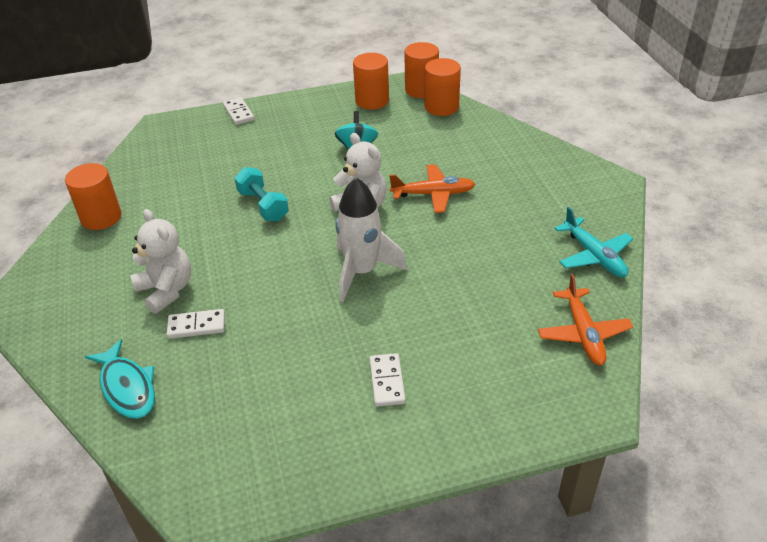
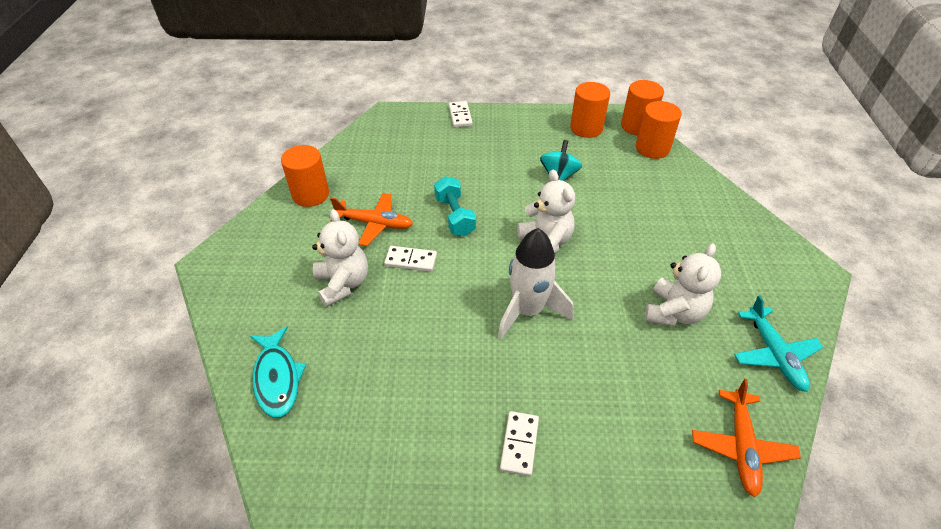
camera: 15 degrees right, 5 degrees up
white domino [167,309,225,339] -> white domino moved to [384,246,437,272]
orange plane [389,164,475,213] -> orange plane moved to [330,193,413,246]
none -> white teddy bear [645,243,721,327]

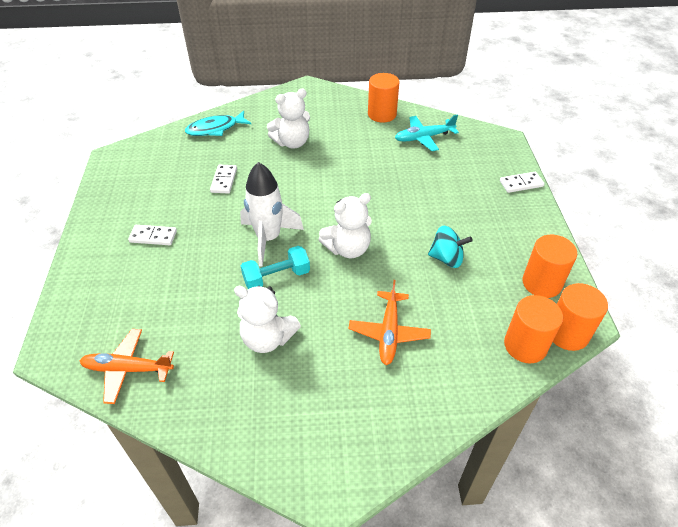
camera: 85 degrees right, 0 degrees up
orange plane [330,193,413,246] -> orange plane moved to [349,280,431,365]
white domino [384,246,437,272] -> white domino moved to [210,165,237,194]
turquoise dumbbell [434,176,476,236] -> turquoise dumbbell moved to [241,246,310,289]
turquoise plane [734,296,823,392] -> turquoise plane moved to [395,114,459,151]

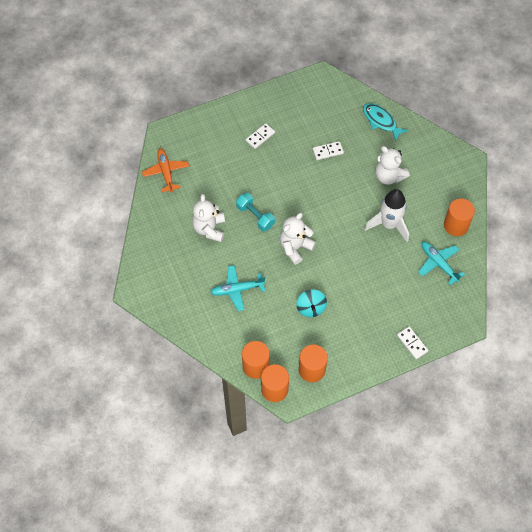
camera: 70 degrees right, 15 degrees up
white domino [128,225,177,245] -> white domino turned 60 degrees clockwise [246,123,275,149]
white rocket [240,162,304,267] -> white rocket moved to [364,189,409,242]
white teddy bear [319,193,372,258] -> white teddy bear turned 90 degrees clockwise [280,213,316,265]
orange plane [349,280,431,365] -> turquoise plane [210,265,266,311]

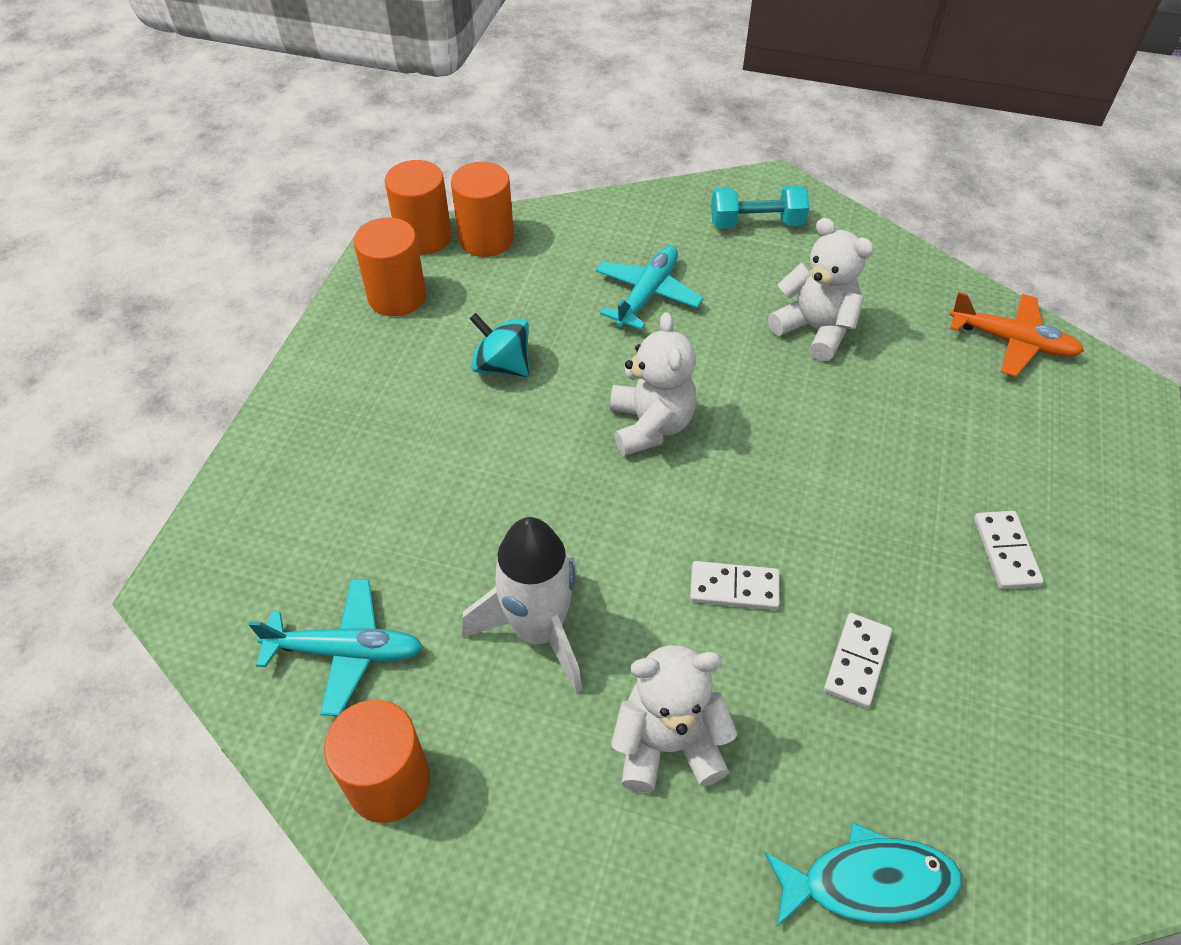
camera: 130 degrees right, 10 degrees down
turquoise dumbbell [236,193,275,231] -> turquoise dumbbell moved to [711,185,809,229]
white domino [397,326,429,359] -> white domino moved to [690,561,780,610]

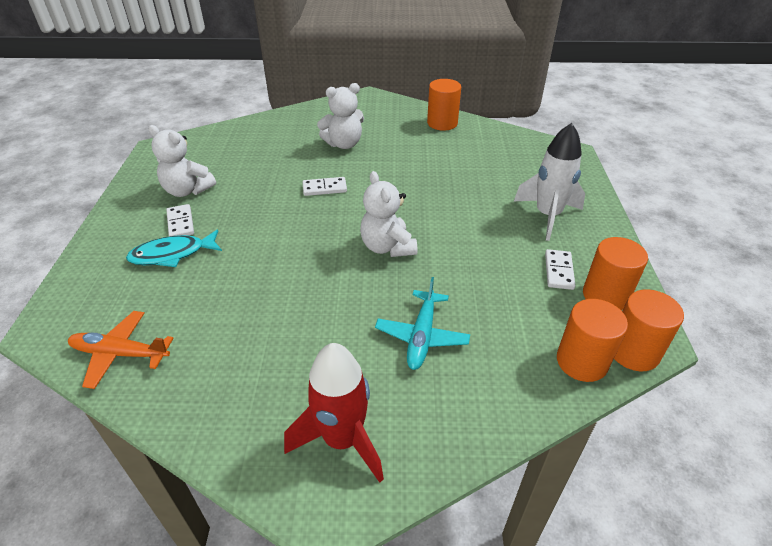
camera: 165 degrees right, 10 degrees down
turquoise plane [249,579,423,716] -> none
white rocket [462,517,582,694] -> white rocket moved to [514,123,585,241]
turquoise spinning top [470,313,529,377] -> none
turquoise dumbbell [711,185,809,229] -> red rocket [284,343,384,483]
turquoise fish [764,822,962,927] -> turquoise fish moved to [126,230,222,267]
white teddy bear [768,218,874,361] -> white teddy bear moved to [148,125,216,197]
white domino [824,613,892,708] -> white domino moved to [545,249,576,290]

